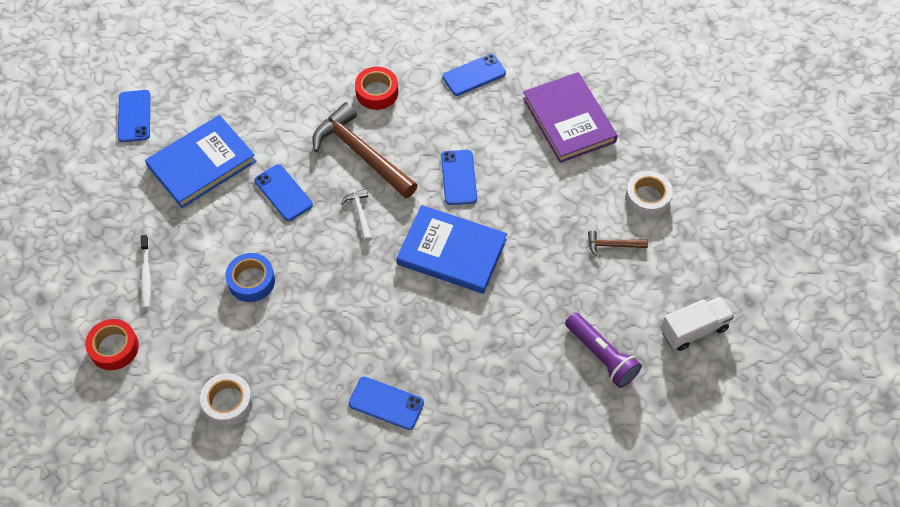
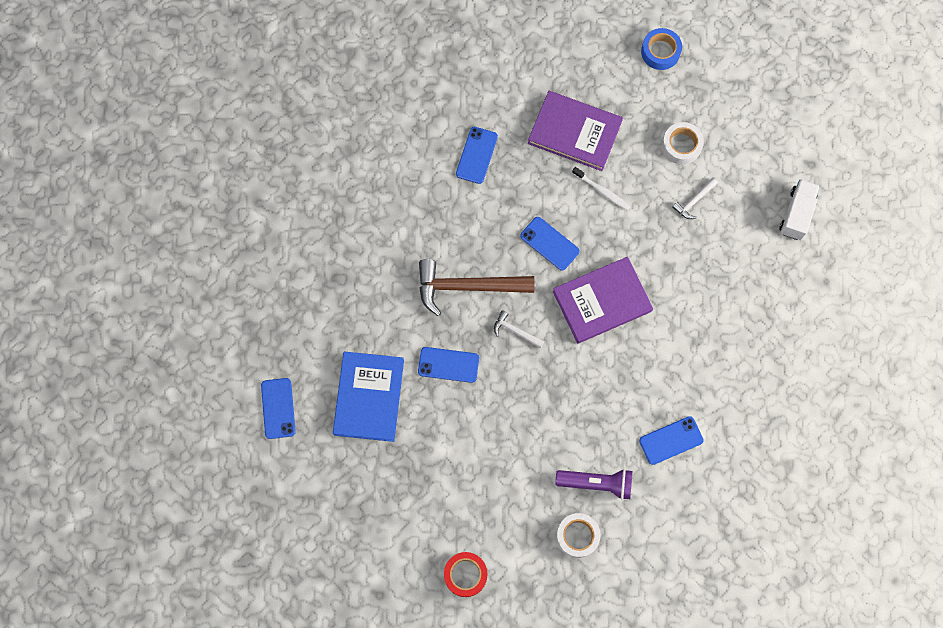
camera: 45 degrees left, 15 degrees up
blue phone [118,90,150,142] -> blue phone turned 45 degrees clockwise [261,378,296,439]
white toothbrush [141,235,151,308] -> white toothbrush moved to [572,167,631,211]
blue tape [225,253,275,302] -> blue tape moved to [641,28,682,70]
red tape [355,67,398,110] -> none
blue book [396,205,507,294] -> purple book [553,257,653,344]
purple flashlight [565,313,642,388] -> purple flashlight moved to [555,469,632,500]
brown hammer [588,230,648,258] -> white hammer [672,178,718,219]

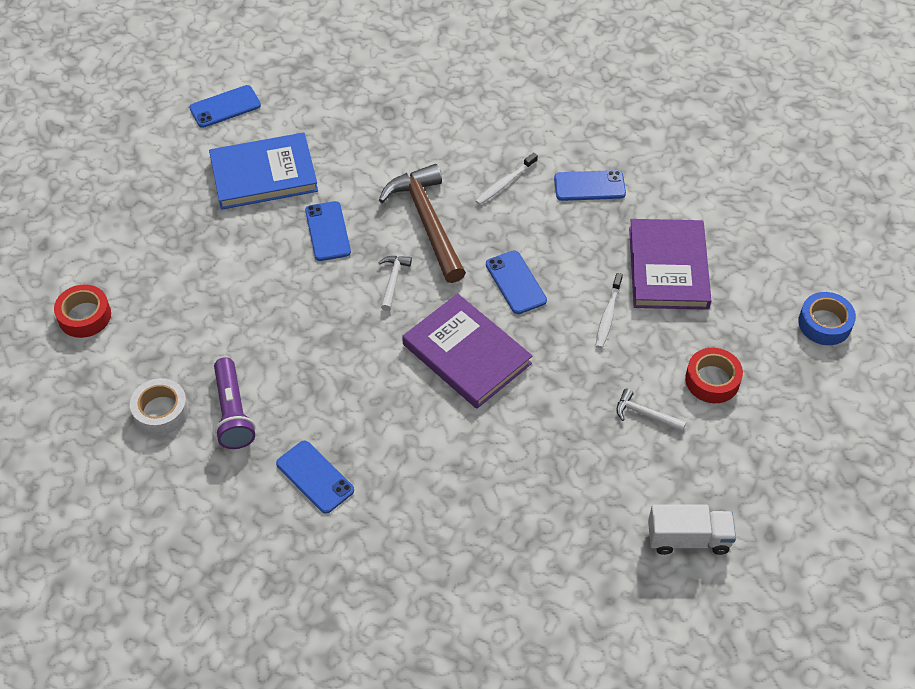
camera: 70 degrees right, 20 degrees down
blue phone [520,217,580,271] -> blue phone turned 45 degrees counterclockwise [486,250,547,314]
white tape [662,122,704,165] -> red tape [685,348,743,403]
none -> white toothbrush [476,153,538,205]

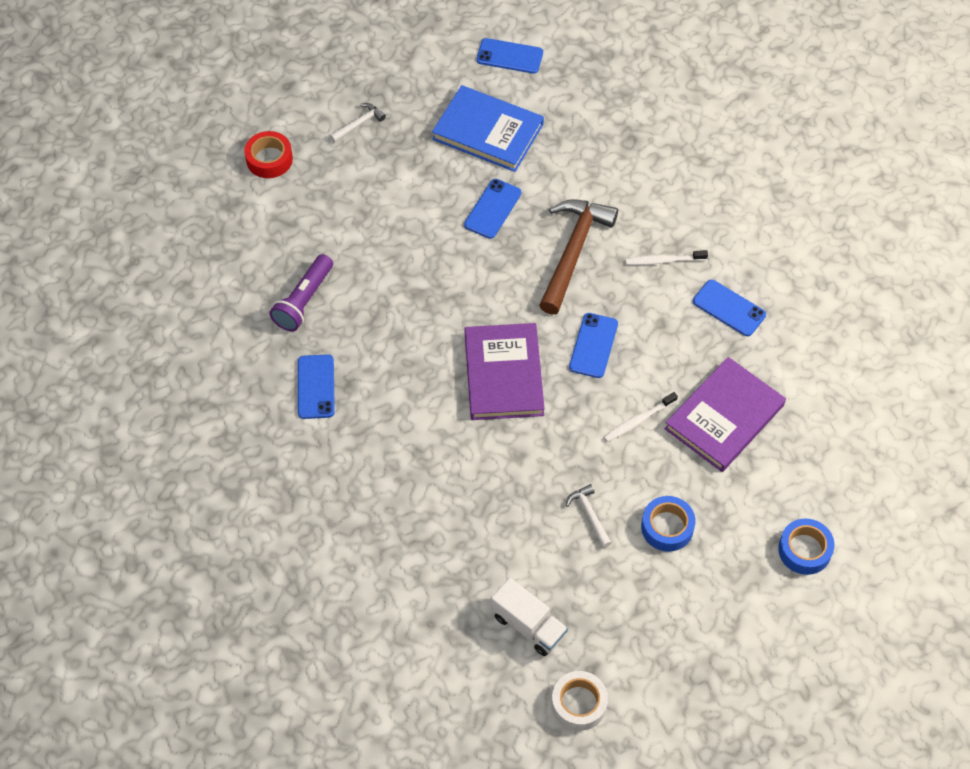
camera: 40 degrees right, 5 degrees up
white tape [130,378,189,435] -> white tape moved to [551,671,608,731]
white hammer [378,256,412,311] -> white hammer moved to [330,103,386,143]
red tape [685,348,743,403] -> blue tape [641,496,696,552]

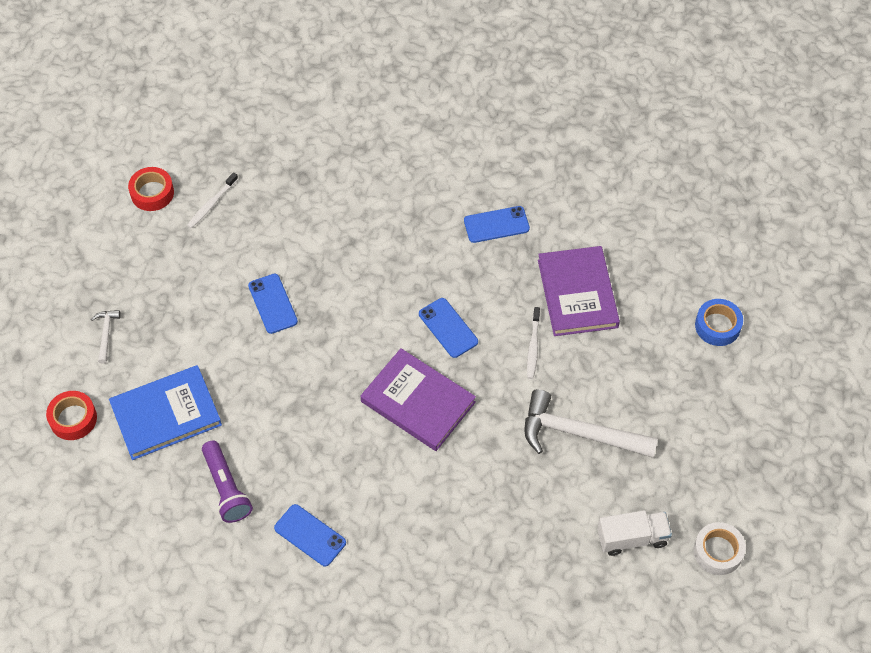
camera: 50 degrees left, 0 degrees up
blue book [432,85,544,172] -> blue book moved to [109,365,222,460]
blue phone [476,38,543,74] -> red tape [128,167,174,211]
brown hammer [539,199,618,314] -> none
white hammer [566,484,612,548] -> white hammer [524,389,658,458], size x2.20
white toothbrush [625,250,708,265] -> white toothbrush moved to [187,172,238,228]
blue tape [641,496,696,552] -> none

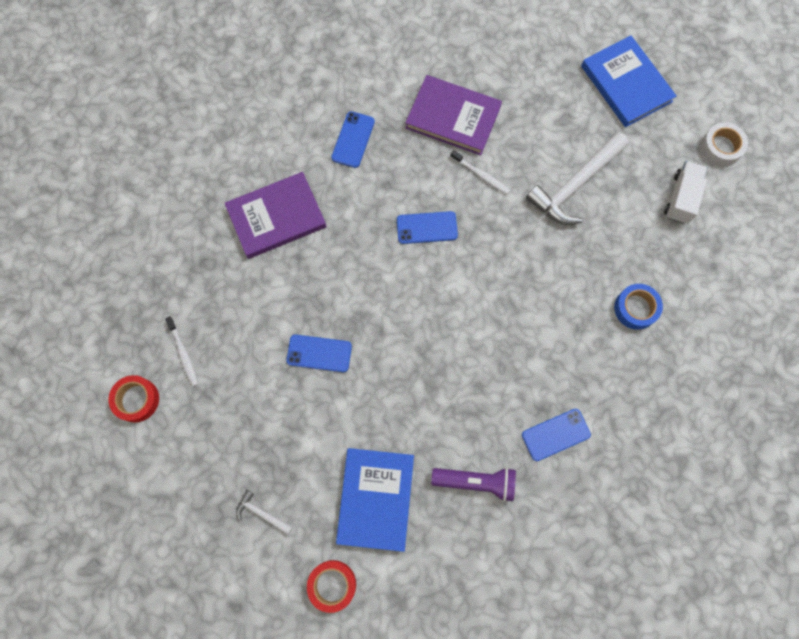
camera: 60 degrees left, 15 degrees up
purple book [361,348,476,451] -> purple book moved to [225,172,327,259]
blue tape [695,299,743,346] -> blue tape moved to [614,284,663,330]
none -> blue book [581,35,677,127]

